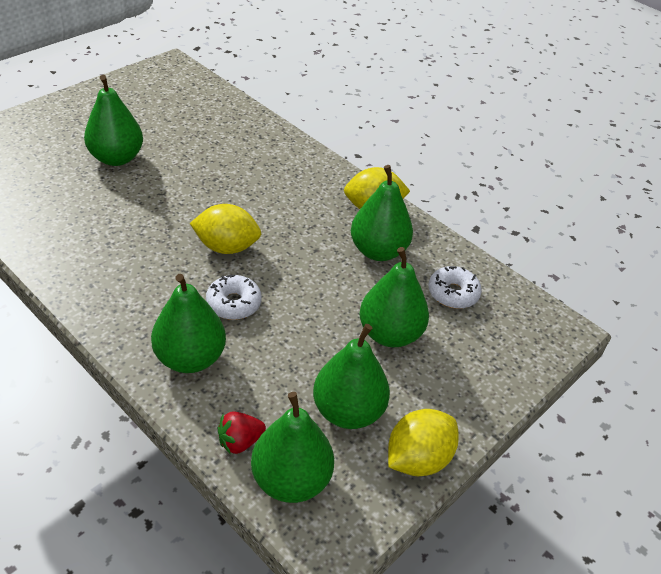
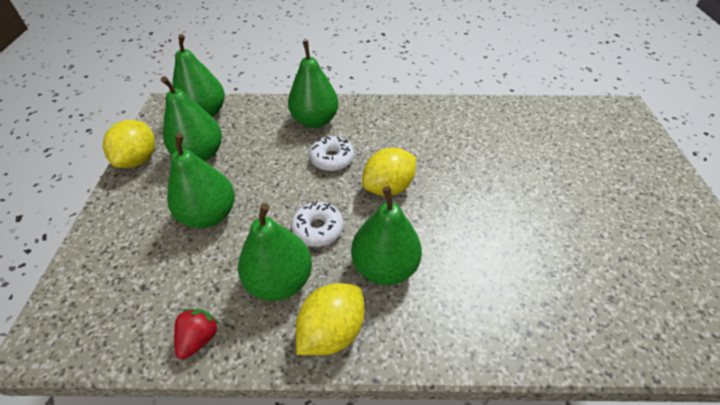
camera: 140 degrees right, 5 degrees up
green pear [84,75,143,166] -> green pear moved to [351,186,422,285]
red strawberry [218,411,266,455] -> red strawberry moved to [174,309,219,359]
white donut [428,266,482,309] -> white donut moved to [291,201,343,247]

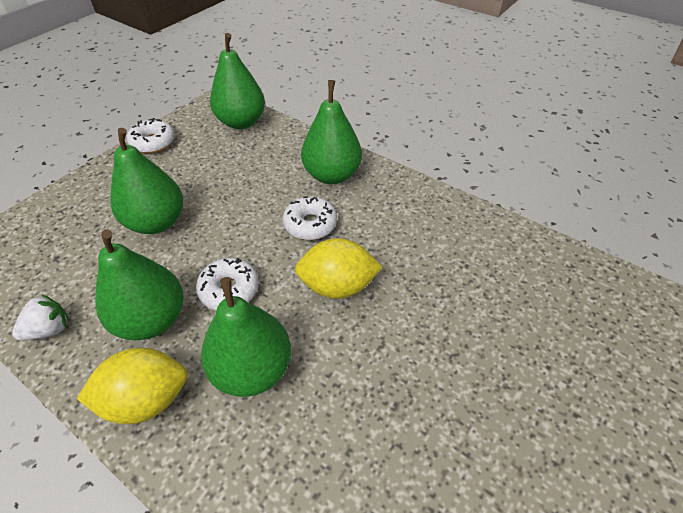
camera: 35 degrees right, 0 degrees up
yellow lemon [103,120,155,168] -> white donut [127,118,175,153]
green pear [161,76,222,161] -> none
red strawberry [174,309,219,359] -> white strawberry [12,294,68,341]

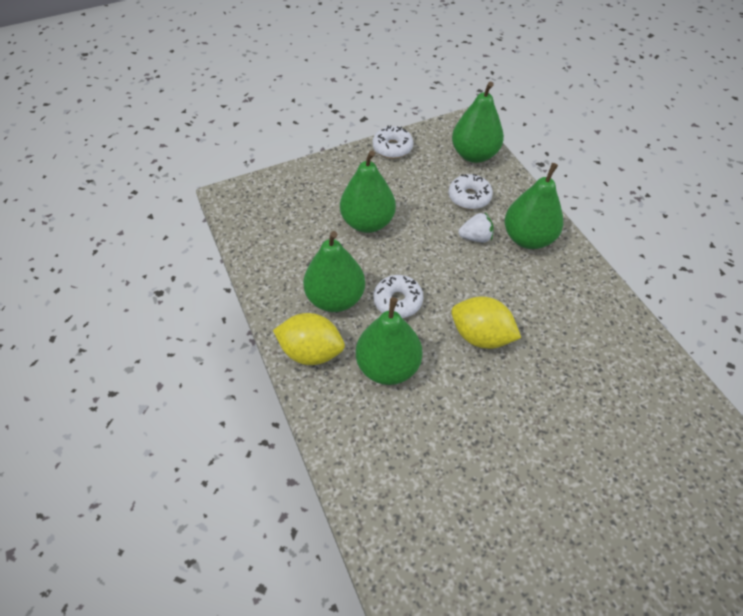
camera: 30 degrees right, 5 degrees up
white strawberry [12,294,68,341] -> white strawberry moved to [458,213,494,242]
white donut [283,196,337,240] -> white donut moved to [449,174,493,209]

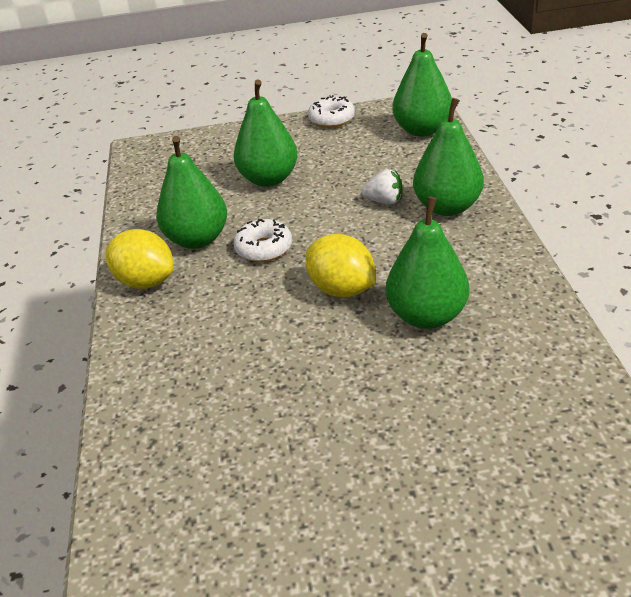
camera: 20 degrees right, 15 degrees down
green pear [356,297,422,385] -> green pear moved to [386,197,469,329]
white donut [449,174,493,209] -> none

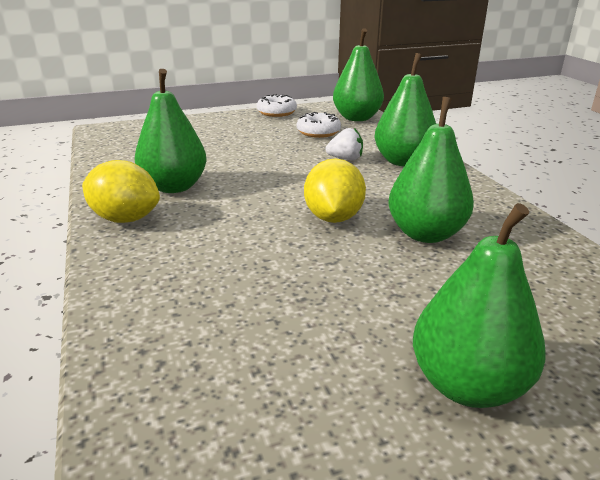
camera: 15 degrees left, 10 degrees down
white donut [233,219,292,262] -> white donut moved to [297,112,341,138]
green pear [234,80,298,187] -> green pear moved to [413,203,546,408]
yellow lemon [306,234,376,297] -> yellow lemon turned 60 degrees clockwise [304,158,366,223]

